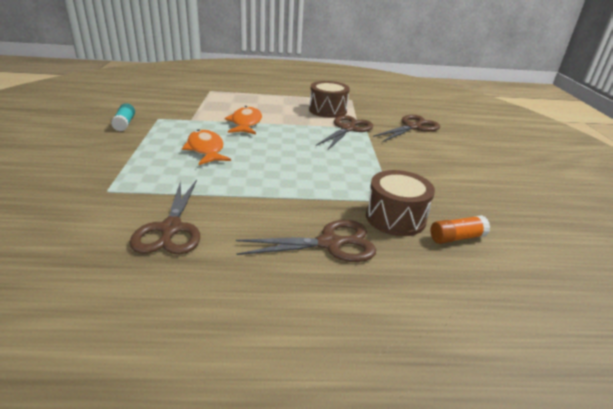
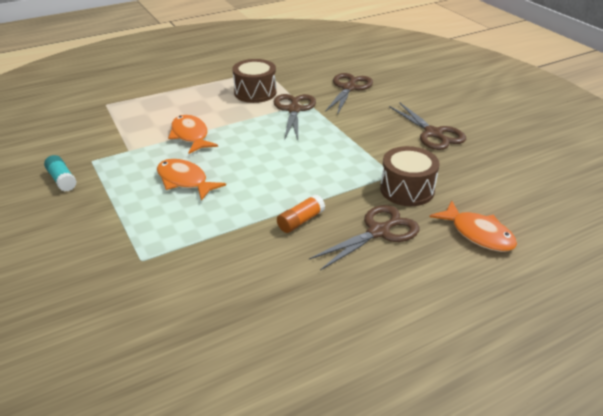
camera: 25 degrees left, 5 degrees up
brown scissors [130,180,200,254] -> brown scissors moved to [389,102,466,150]
orange glue stick [430,215,490,244] -> orange glue stick moved to [277,194,325,233]
none -> orange fish [430,201,517,252]

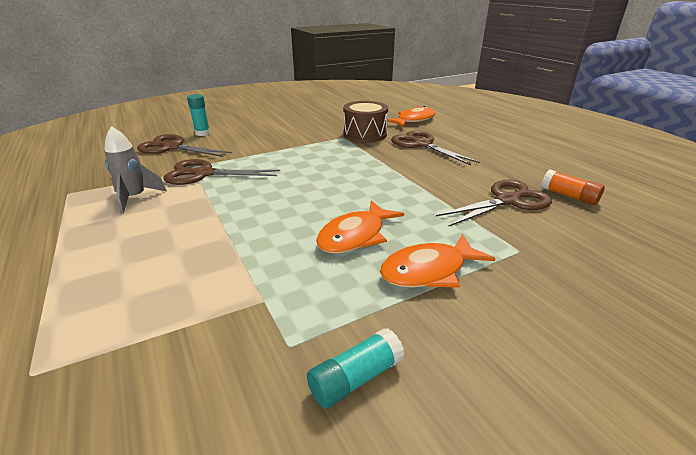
camera: 90 degrees left, 5 degrees down
orange fish [168,115,218,154] -> orange fish moved to [380,234,495,288]
brown drum [232,59,276,103] -> grey rocket [104,126,167,214]
orange glue stick [277,194,325,233] -> orange glue stick moved to [541,170,605,205]
brown scissors [389,102,466,150] -> brown scissors moved to [436,180,552,227]
none -> turquoise glue stick [187,94,210,136]

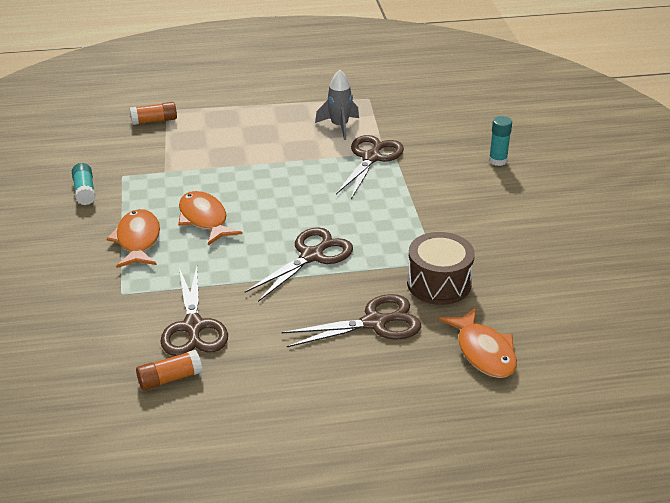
camera: 110 degrees right, 5 degrees up
brown scissors [137,134,232,157] -> brown scissors moved to [245,227,353,302]
none -> orange glue stick [130,102,177,125]

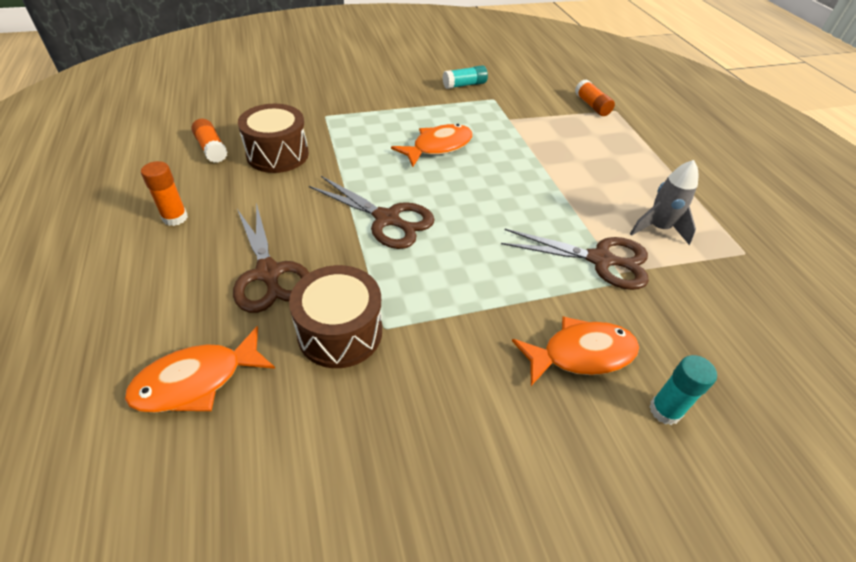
camera: 80 degrees right, 10 degrees up
orange fish [106,209,160,268] -> orange fish moved to [512,316,639,386]
brown scissors [160,266,228,356] -> brown drum [238,104,309,173]
none -> orange glue stick [141,161,188,226]

